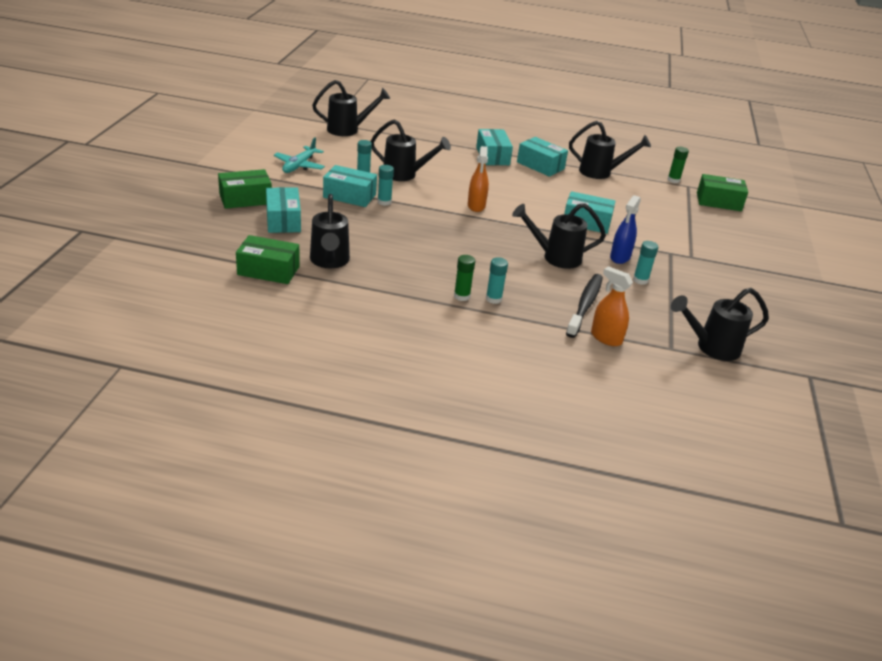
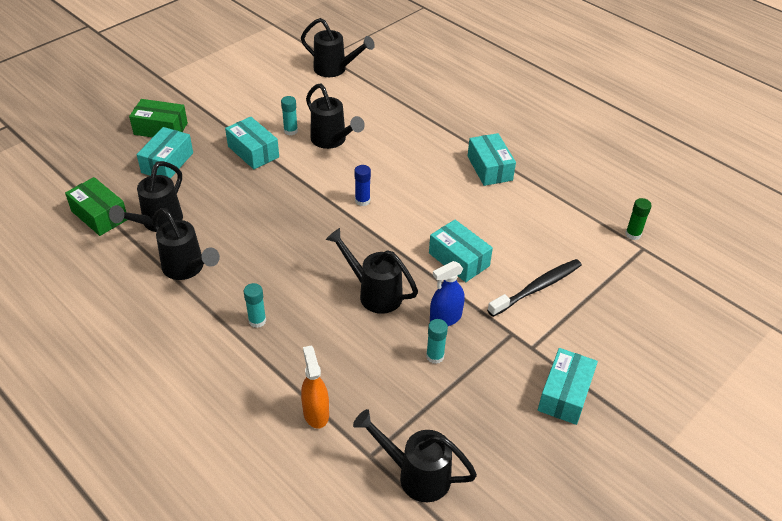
camera: 35 degrees right, 10 degrees up
turquoise plane [274,137,325,173] -> none
turquoise glue stick [377,165,394,206] -> none
green glue stick [454,255,475,301] -> none
orange spray bottle [468,146,489,212] -> blue glue stick [354,165,371,206]
turquoise box [476,129,513,165] -> turquoise box moved to [538,348,598,425]
black toothbrush [566,274,603,338] -> black toothbrush moved to [487,259,582,317]
black watering can [569,121,651,179] -> black watering can moved to [152,208,220,280]
green box [697,174,748,211] -> none

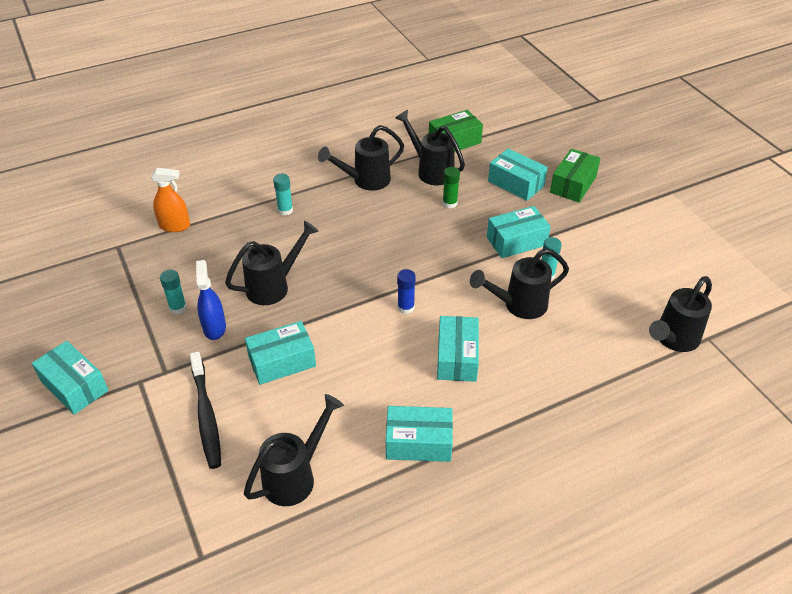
camera: 110 degrees right, 0 degrees up
black watering can [353,409,477,502] -> black watering can moved to [244,394,344,506]
green glue stick [625,198,652,240] -> green glue stick moved to [443,167,460,208]
none -> turquoise box [437,316,479,382]

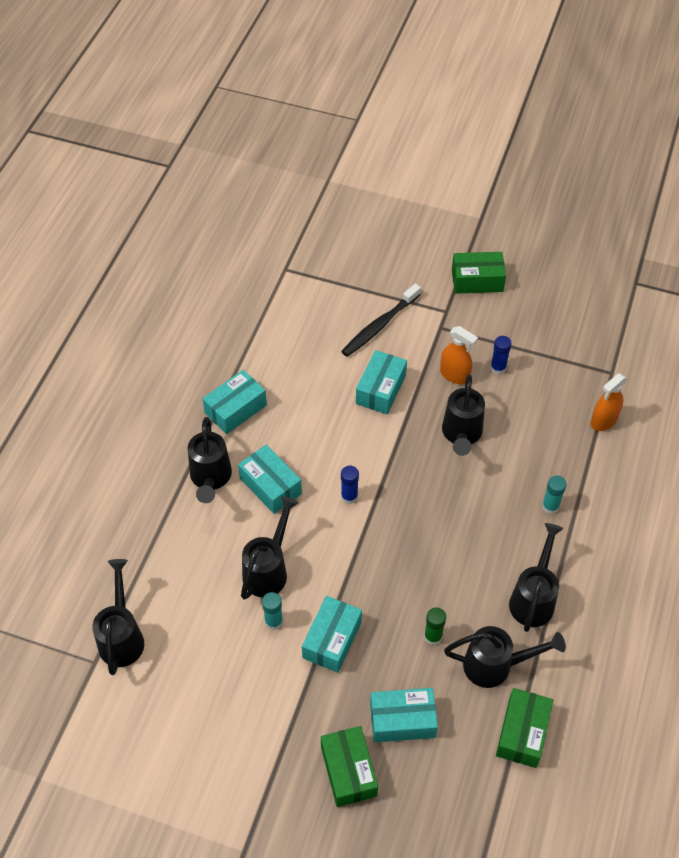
camera: 135 degrees right, 10 degrees up
turquoise box [32,341,109,415] -> green box [452,252,506,294]
turquoise glue stick [160,270,187,314] -> blue glue stick [490,336,511,374]
black toothbrush [190,352,221,469] -> black toothbrush turned 75 degrees counterclockwise [341,284,421,357]
blue spray bottle [196,260,226,340] -> orange spray bottle [440,326,478,384]
black watering can [244,394,344,506] -> black watering can moved to [188,417,232,503]

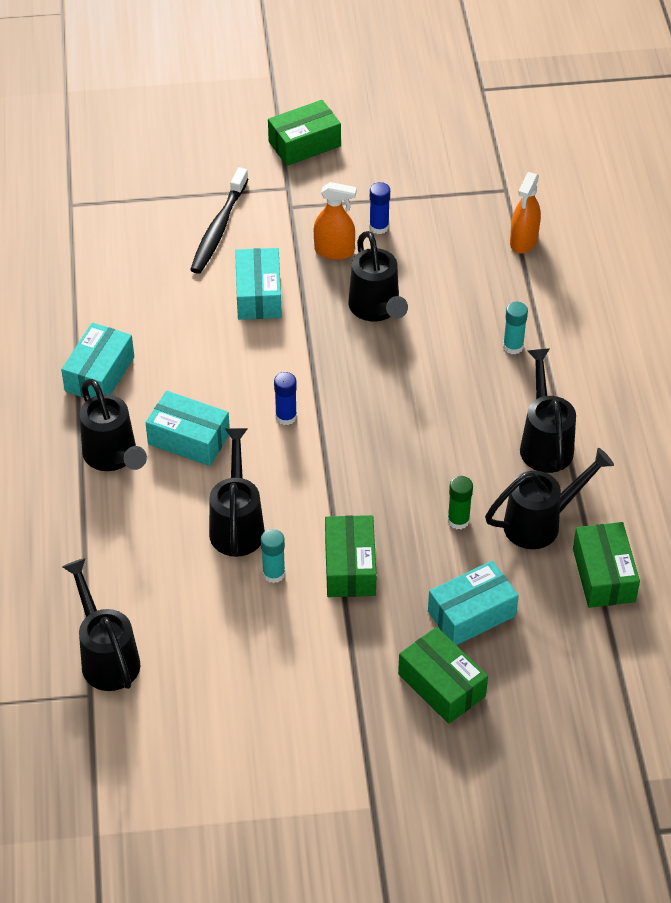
camera: 25 degrees left, 5 degrees down
turquoise box [302,596,362,673] -> green box [325,515,377,597]

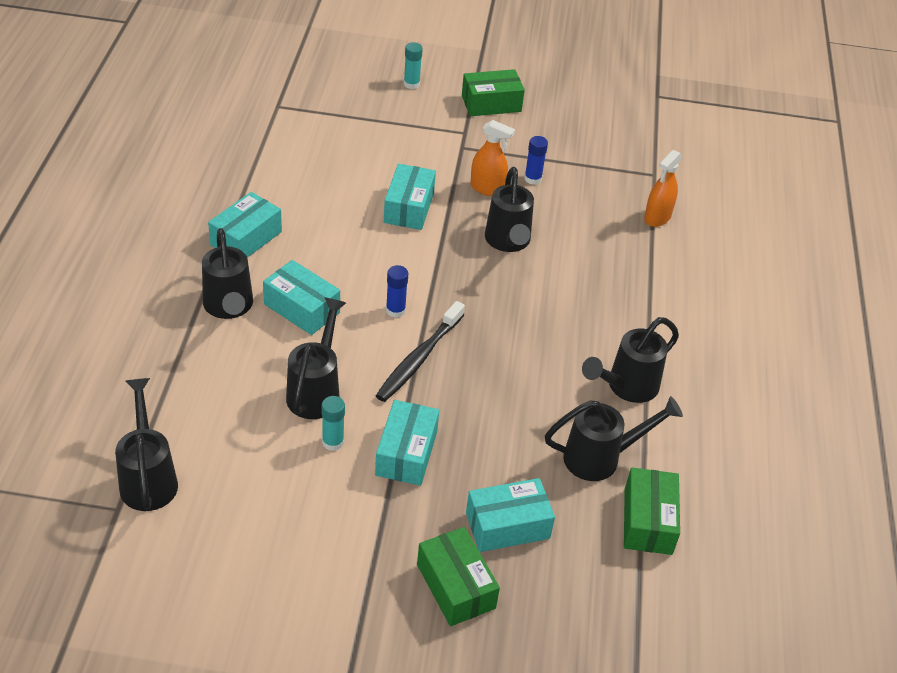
camera: 10 degrees right, 5 degrees down
black toothbrush [190,167,248,274] -> black toothbrush moved to [376,301,465,402]
green box [325,515,377,597] -> turquoise box [375,400,439,486]
green glue stick [448,476,473,529] -> none
turquoise glue stick [503,302,528,355] -> turquoise glue stick moved to [404,42,423,89]
black watering can [520,348,576,473] -> black watering can turned 135 degrees counterclockwise [582,317,679,403]

